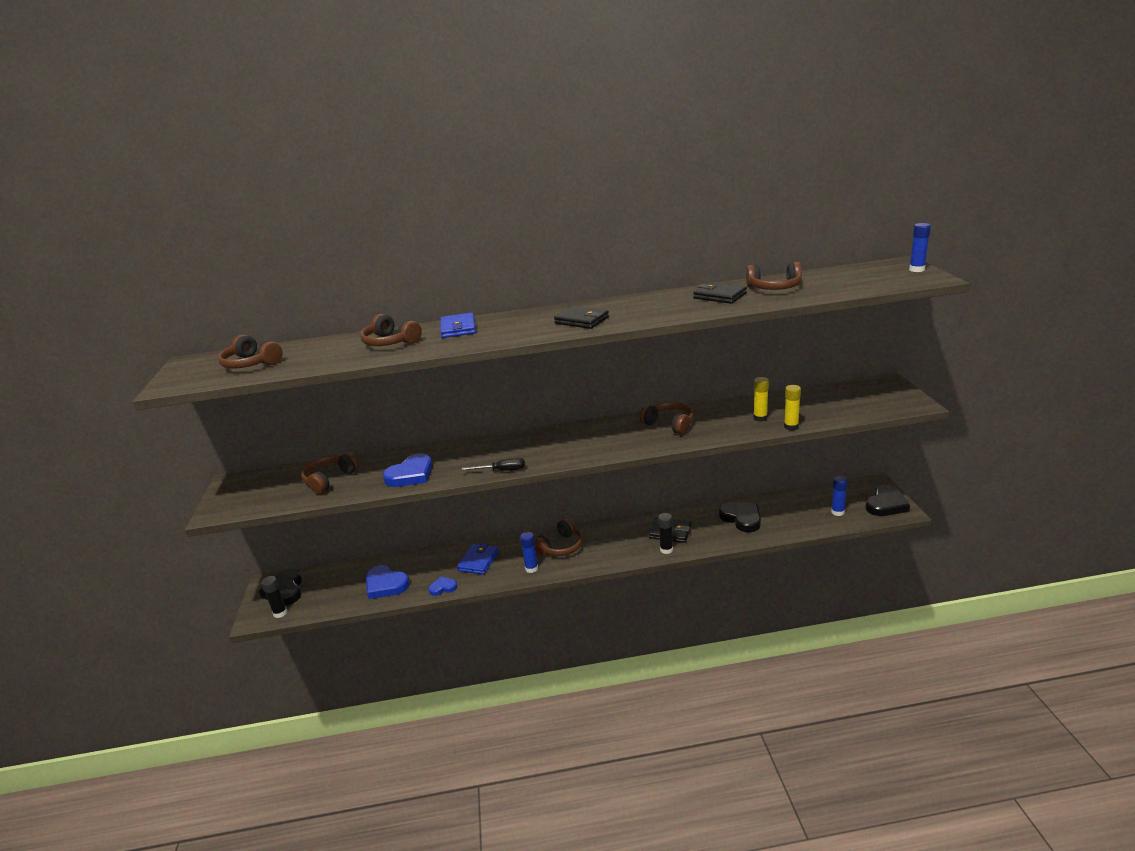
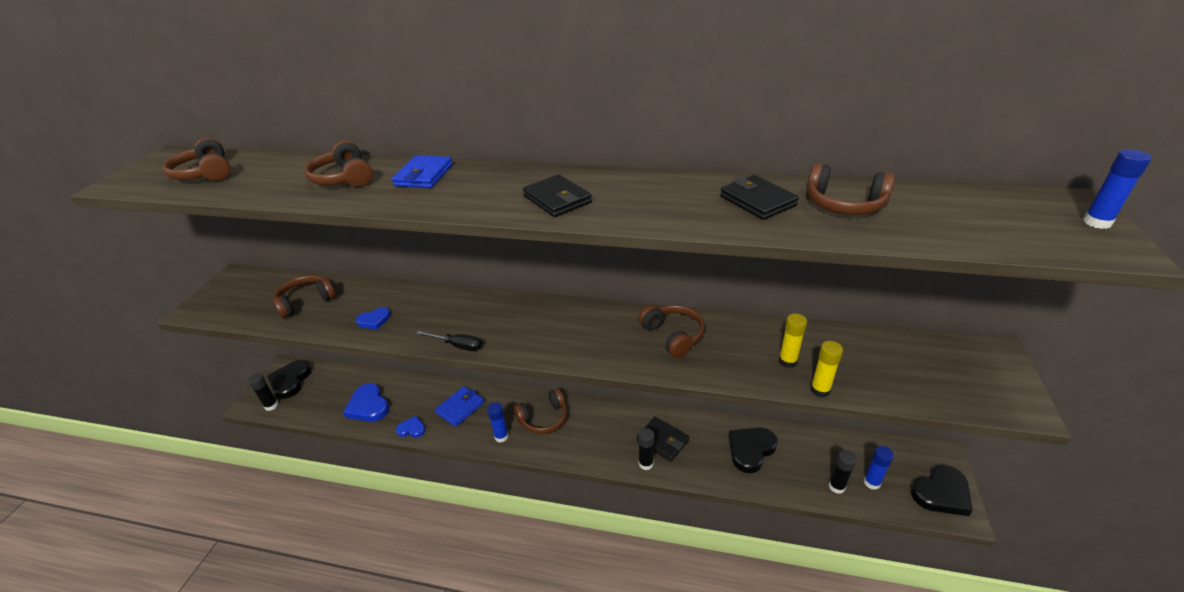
camera: 20 degrees right, 10 degrees up
blue heart [383,453,432,487] -> blue heart [356,307,391,330], size x0.57
black heart [719,502,761,532] -> black heart turned 120 degrees counterclockwise [728,427,778,473]
none -> black glue stick [829,450,857,494]

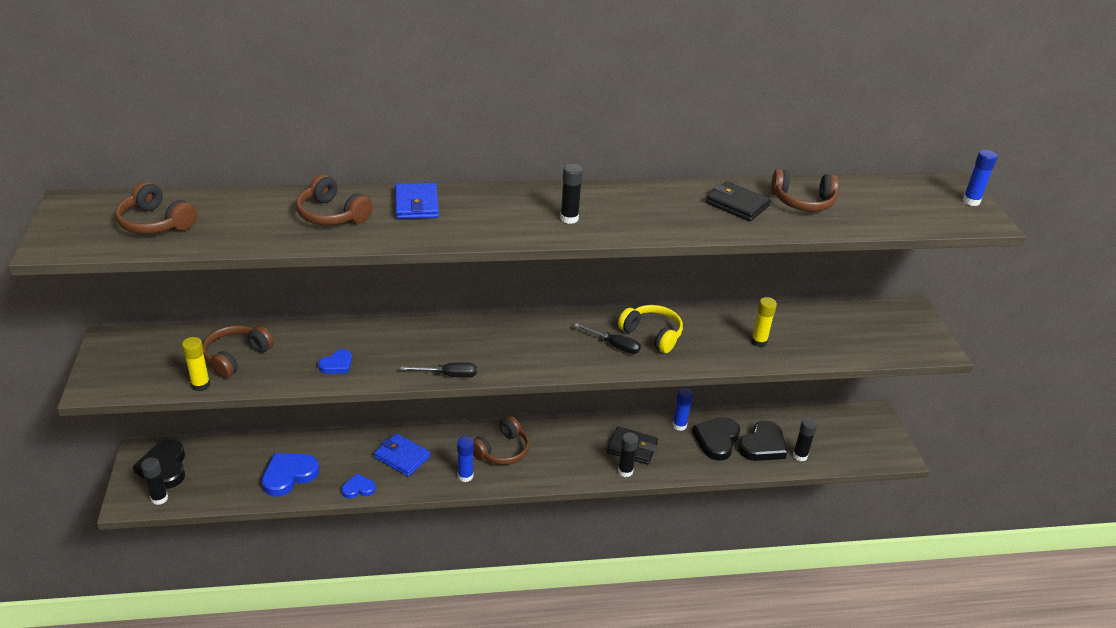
camera: 25 degrees left, 0 degrees up
blue heart [343,383,389,422] -> blue heart turned 105 degrees clockwise [262,453,319,497]
blue wallet [435,386,484,427] -> blue wallet turned 75 degrees counterclockwise [374,433,430,477]
black wallet [523,174,592,217] -> black glue stick [560,164,583,224]
brown headphones [638,305,705,358] -> yellow headphones [618,305,683,353]
yellow glue stick [810,341,843,398] -> yellow glue stick moved to [182,337,210,392]
blue glue stick [863,446,894,490] -> blue glue stick moved to [672,388,693,431]
black heart [911,465,973,516] -> black heart moved to [738,421,787,461]
none -> black screwdriver [574,323,641,354]

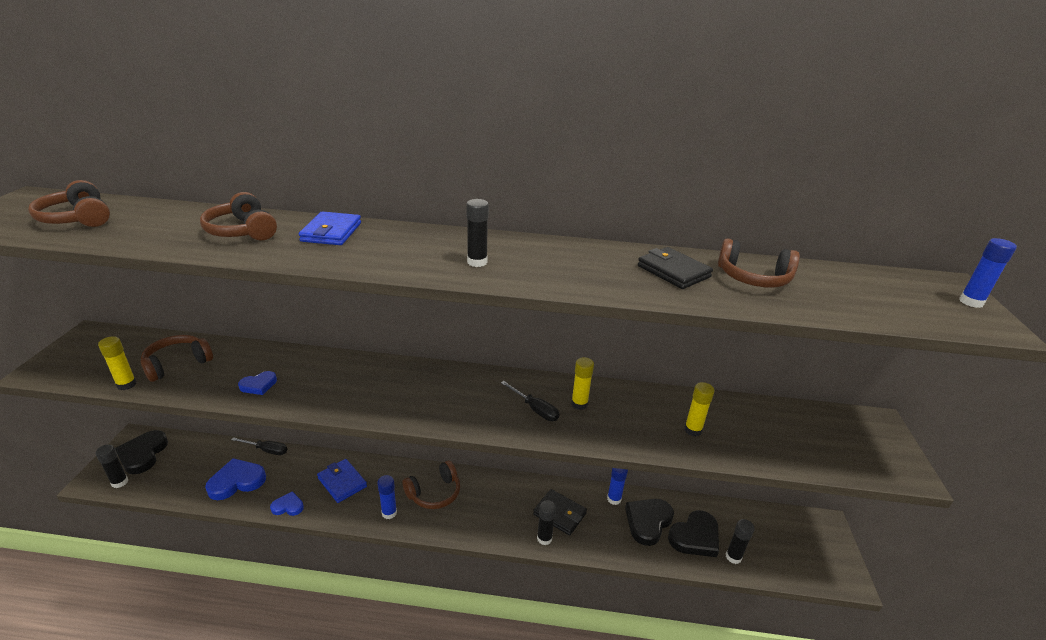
camera: 15 degrees right, 5 degrees down
black screwdriver [400,362,477,378] -> black screwdriver moved to [231,437,287,455]
yellow headphones [618,305,683,353] -> yellow glue stick [571,357,594,410]

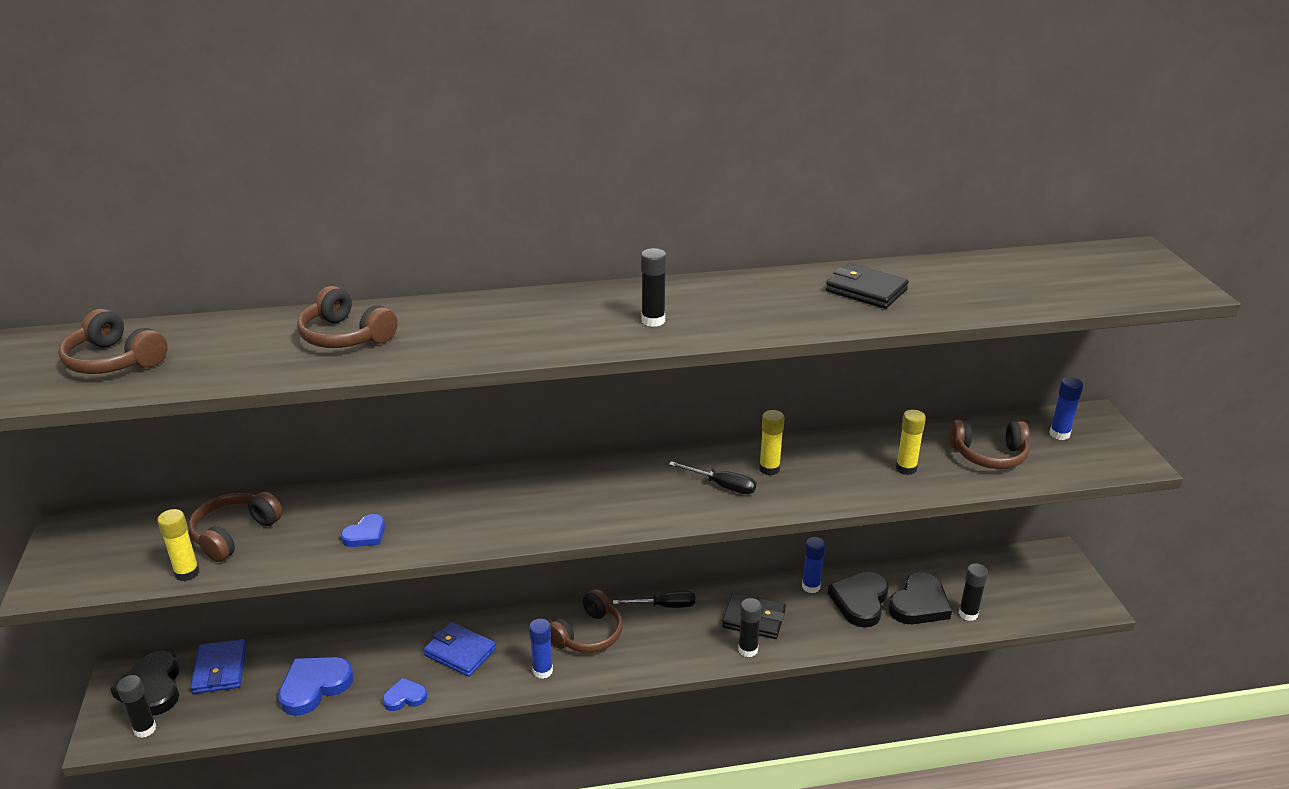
camera: 15 degrees left, 0 degrees up
black screwdriver [231,437,287,455] -> black screwdriver moved to [613,591,695,608]
blue wallet [299,211,361,245] -> blue wallet moved to [190,639,247,694]
brown headphones [718,238,800,288] -> brown headphones moved to [950,419,1030,469]
blue glue stick [959,238,1017,308] -> blue glue stick moved to [1049,377,1083,440]

